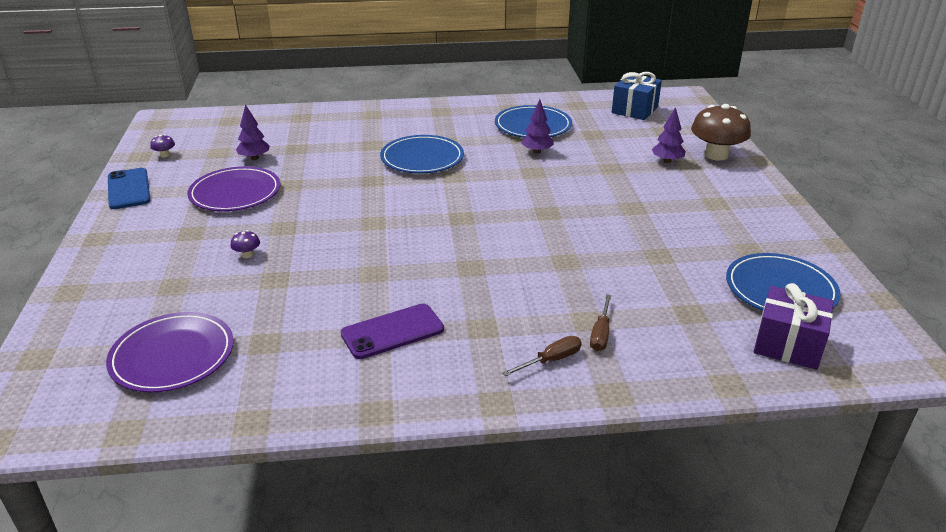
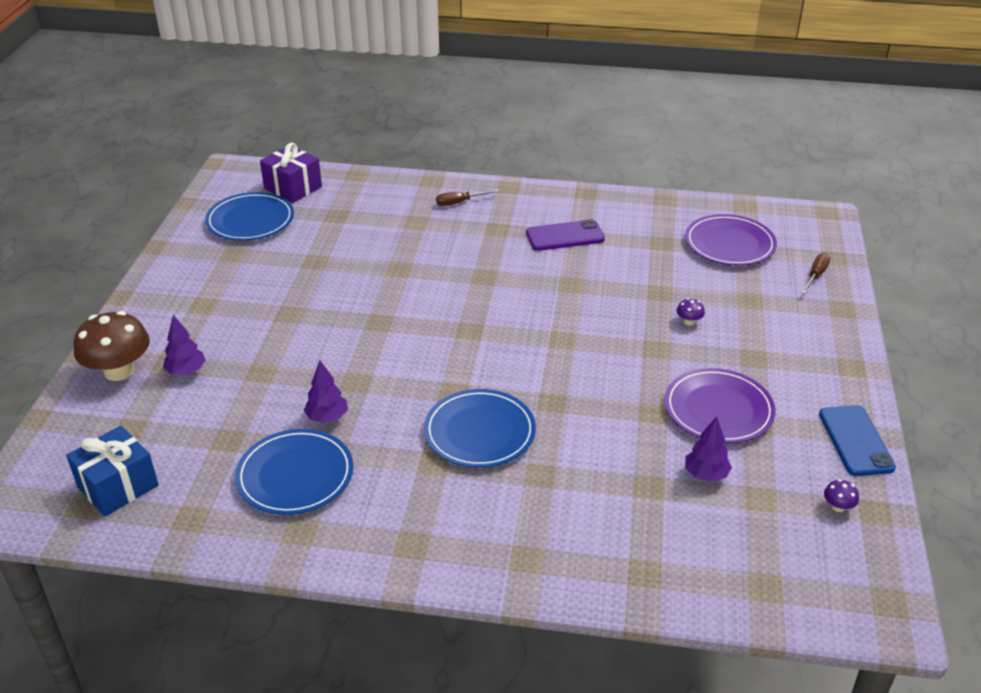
camera: 165 degrees left, 5 degrees up
brown screwdriver [590,294,611,351] -> brown screwdriver moved to [802,253,830,294]

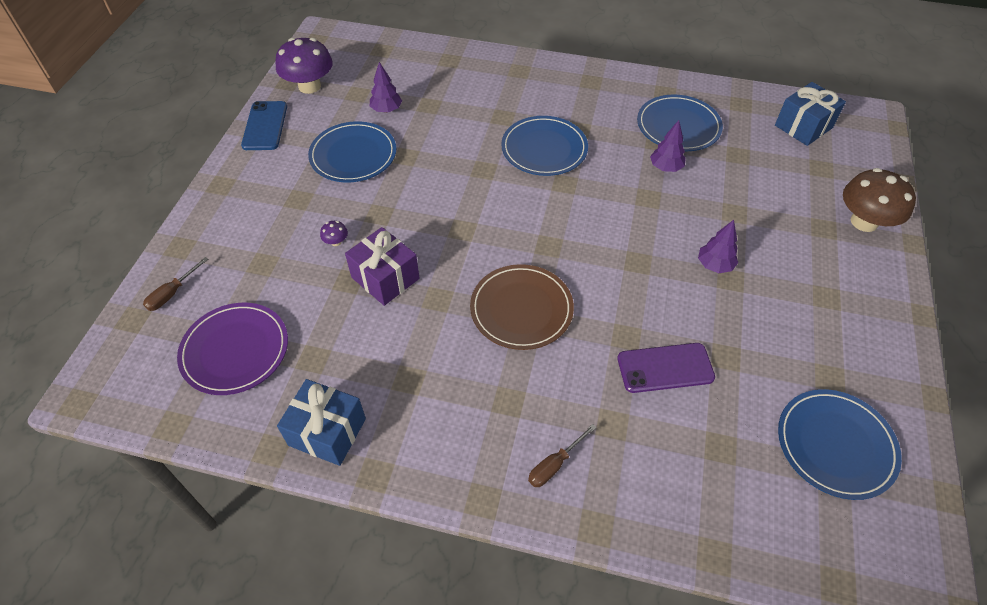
camera: 175 degrees left, 15 degrees up
purple tree [163,315,206,375] -> purple tree moved to [698,220,738,273]
purple gift [260,143,322,203] -> purple gift moved to [345,227,420,306]
brown screwdriver [436,189,499,206] -> brown screwdriver turned 150 degrees clockwise [528,424,596,487]
purple phone [526,219,605,251] -> purple phone moved to [617,343,715,393]
purple plate [664,368,776,443] -> blue plate [308,121,396,182]
purple mushroom [824,479,859,512] -> purple mushroom [275,38,333,94], size x2.44
none -> blue gift [277,379,366,466]
none -> brown plate [470,264,574,350]

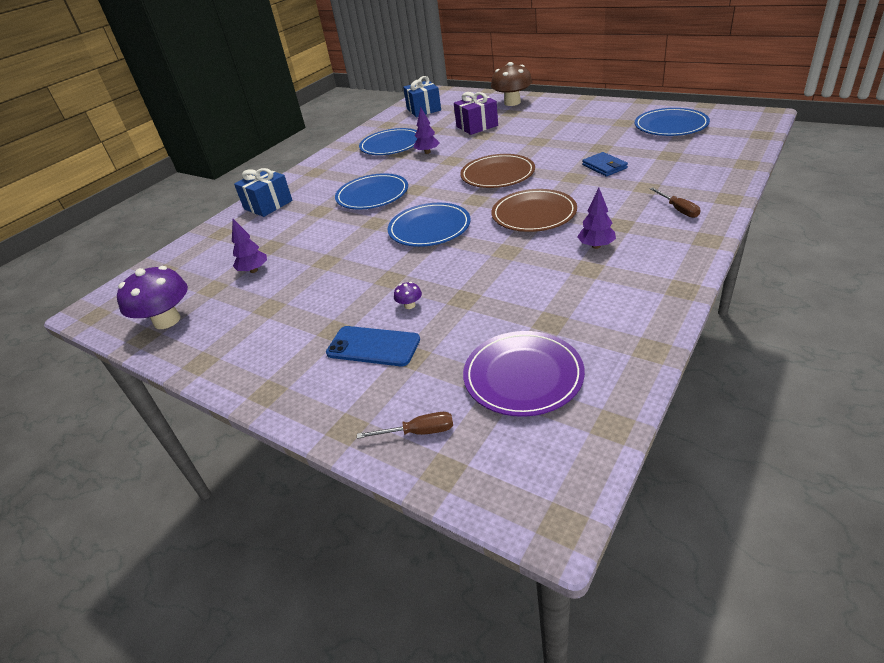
camera: 65 degrees left, 15 degrees down
brown screwdriver [143,257,208,311] -> brown screwdriver turned 60 degrees counterclockwise [357,412,453,439]
blue phone [241,101,287,150] -> blue phone moved to [326,326,420,366]
blue gift [277,379,366,466] -> blue gift moved to [234,168,293,217]
blue plate [308,121,396,182] -> blue plate moved to [387,203,471,247]
purple gift [345,227,420,306] -> purple gift moved to [454,92,498,135]
purple phone [617,343,715,393] -> blue wallet [582,152,628,176]
purple tree [698,220,738,273] -> purple tree moved to [577,188,616,249]
none -> brown plate [460,154,535,188]

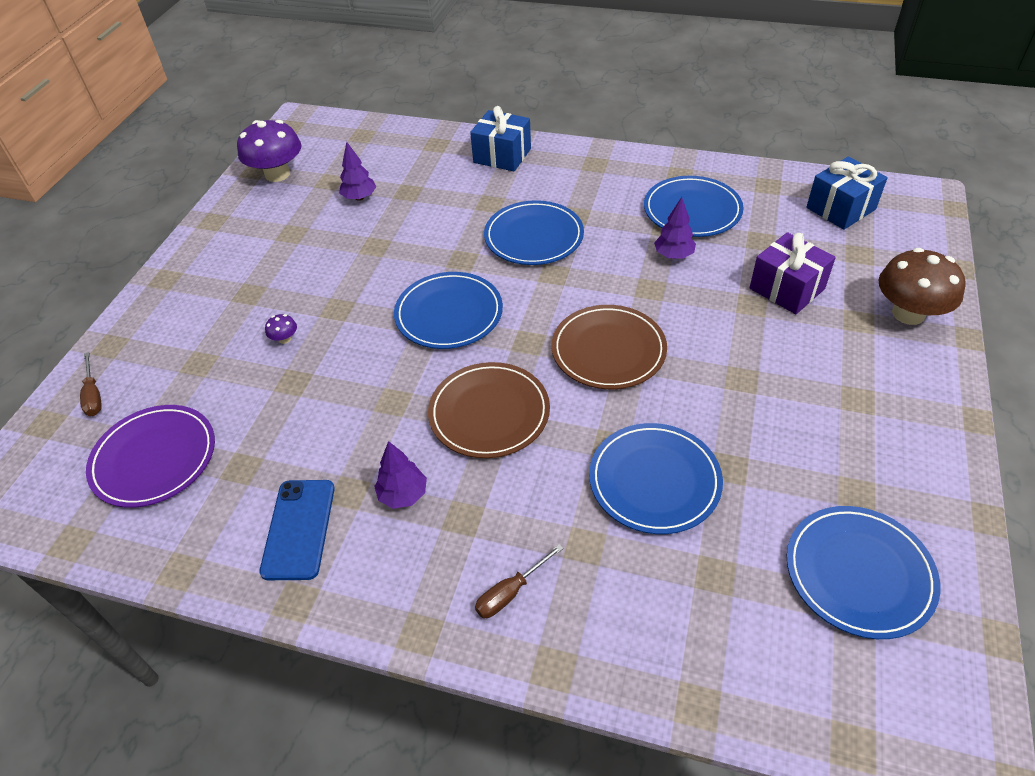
camera: 70 degrees right, 10 degrees up
blue phone [326,326,420,366] -> blue phone moved to [259,480,335,580]
blue wallet [582,152,628,176] -> blue plate [589,423,723,534]

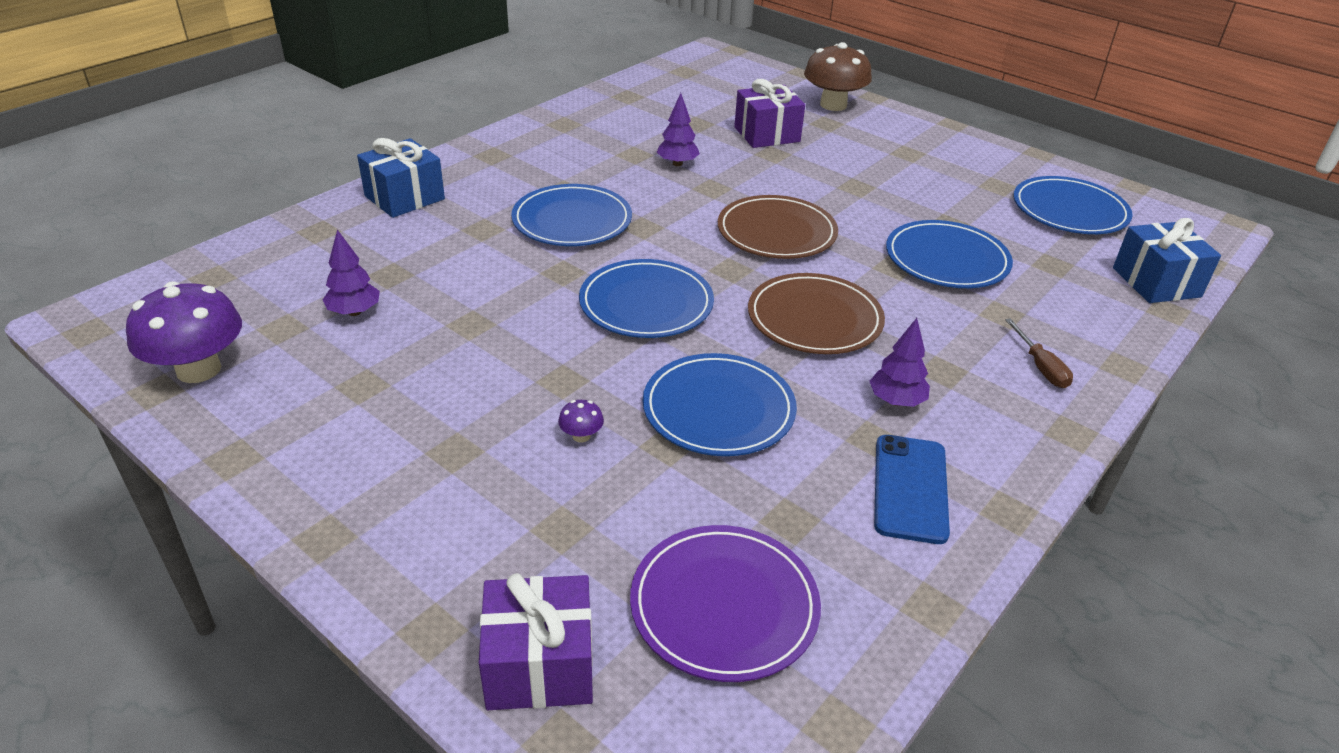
camera: 70 degrees left, 10 degrees down
brown screwdriver [80,352,102,416] -> purple gift [479,573,593,710]
blue phone [259,480,335,580] -> blue phone turned 75 degrees clockwise [874,435,950,544]
blue plate [644,176,744,237] -> blue plate moved to [643,353,797,456]
blue gift [806,157,888,230] -> blue gift moved to [1113,218,1221,303]

